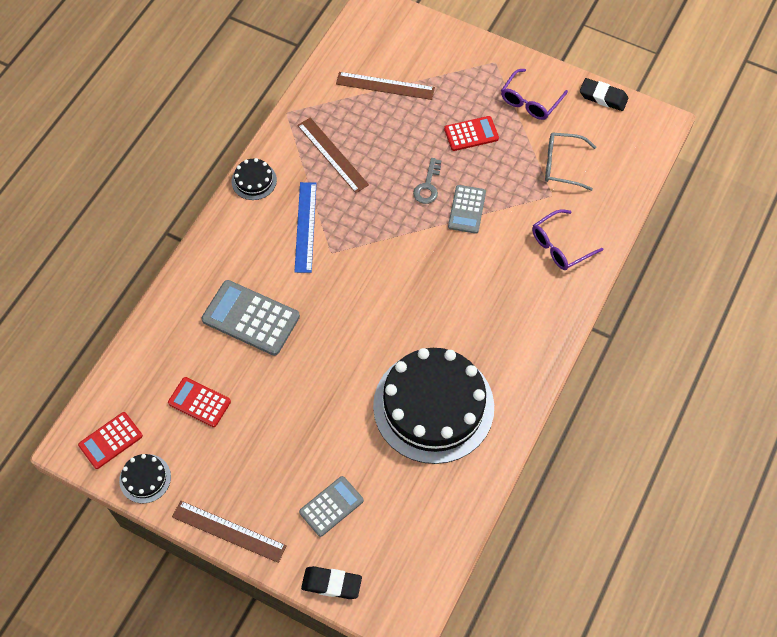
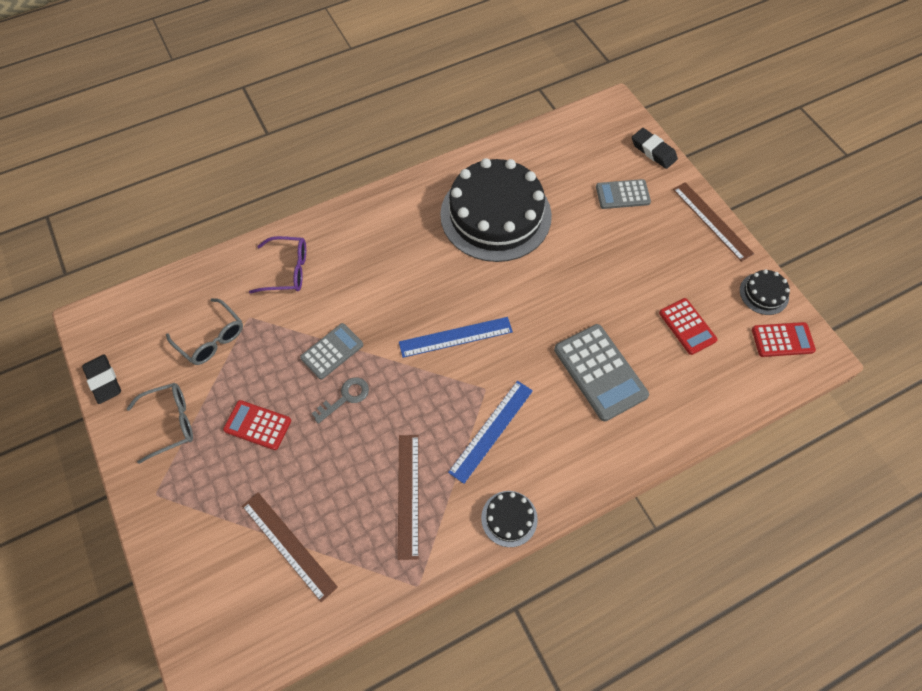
camera: 145 degrees left, 0 degrees up
purple glasses [501,69,568,120] -> grey glasses [126,383,193,464]
none -> blue ruler [399,317,513,358]

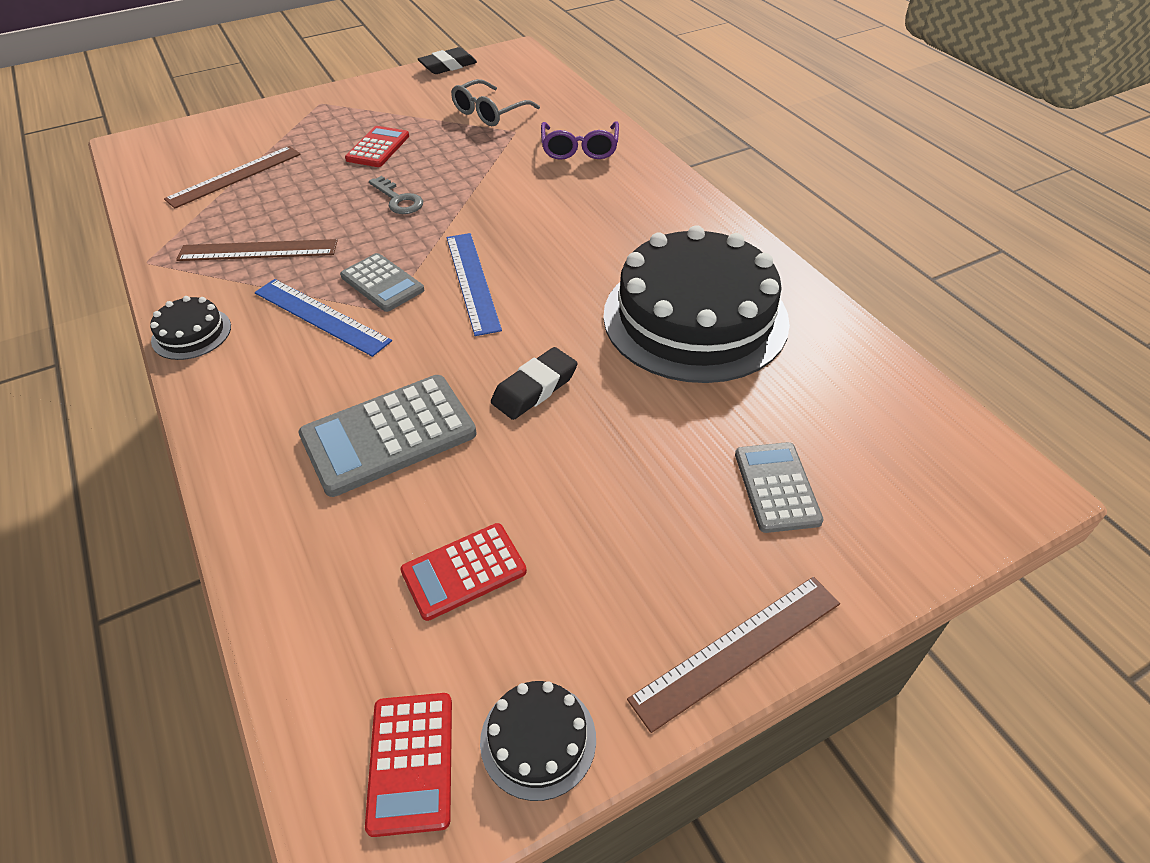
camera: 90 degrees right, 15 degrees down
grey glasses [126,383,193,464] -> none
grey calculator [300,323,363,379] -> grey calculator moved to [340,253,424,312]
black eraser [632,128,678,169] -> black eraser moved to [491,347,577,420]

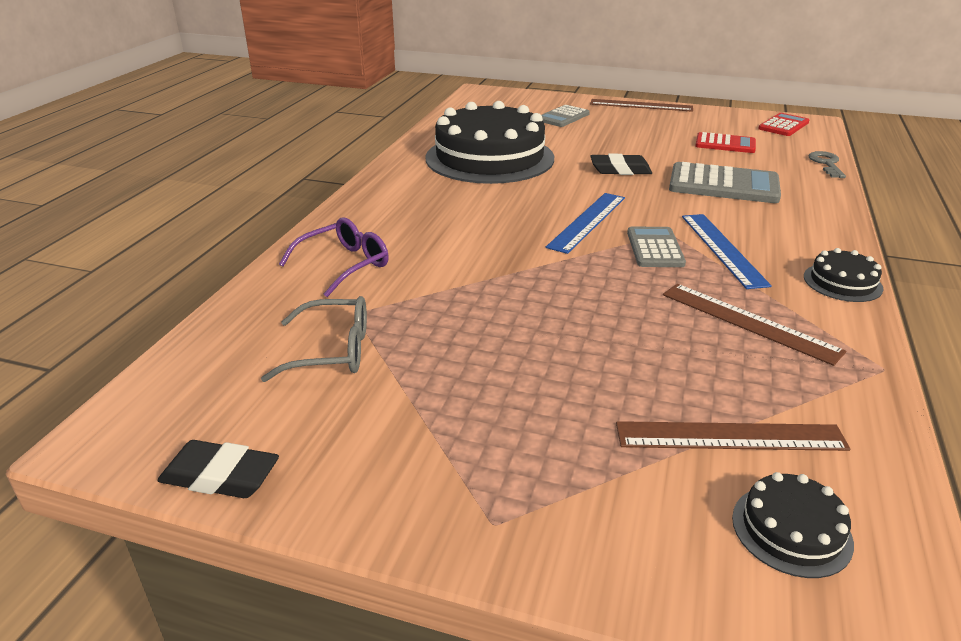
camera: 135 degrees left, 15 degrees down
red calculator [345,126,409,167] -> none
grey key [369,176,423,214] -> grey key moved to [809,151,846,178]
black cake [480,681,596,801] -> black cake moved to [732,472,854,578]

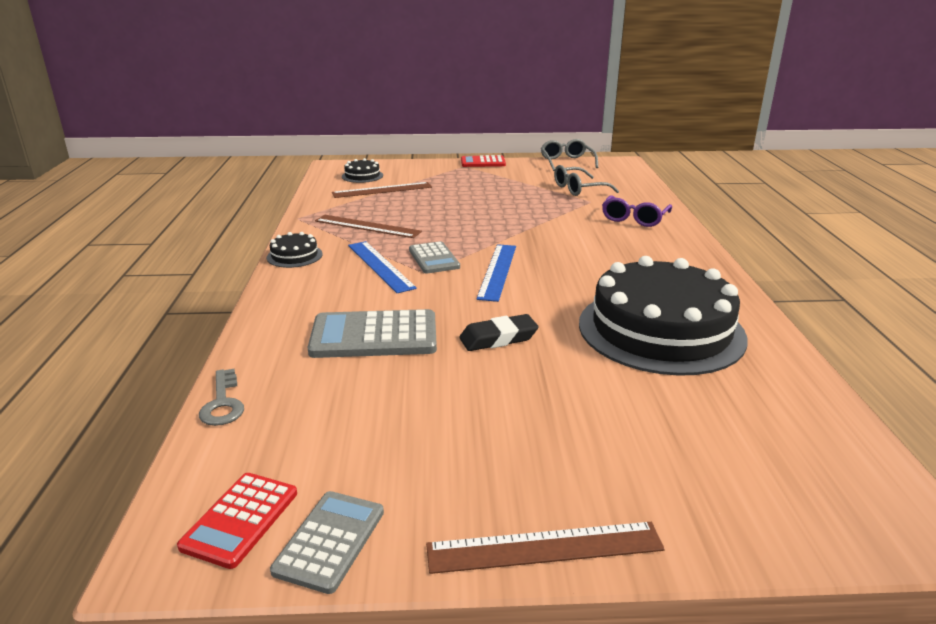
camera: 160 degrees right, 5 degrees down
black eraser [157,440,279,498] -> grey glasses [541,139,598,171]
grey calculator [541,105,590,127] -> grey calculator moved to [270,491,384,594]
red calculator [695,132,756,153] -> red calculator moved to [461,155,506,167]

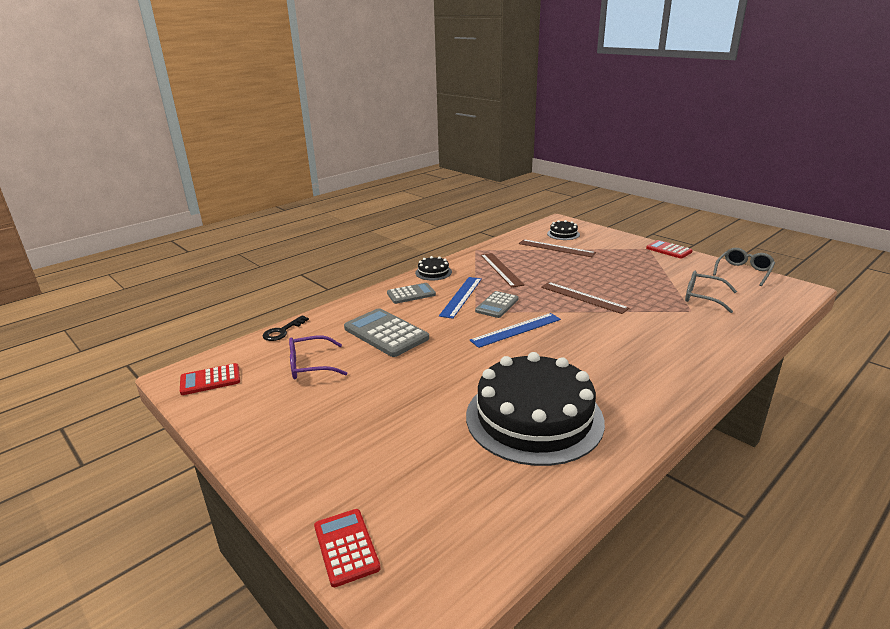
camera: 50 degrees right, 0 degrees up
grey key [199,369,244,426] -> black key [262,315,309,341]
grey calculator [270,491,384,594] -> grey calculator moved to [387,283,436,304]
brown ruler [426,522,665,574] -> brown ruler moved to [541,282,629,314]
black eraser [459,314,538,351] -> none
purple glasses [602,195,672,227] -> purple glasses moved to [289,336,348,379]
none -> red calculator [314,509,381,587]

